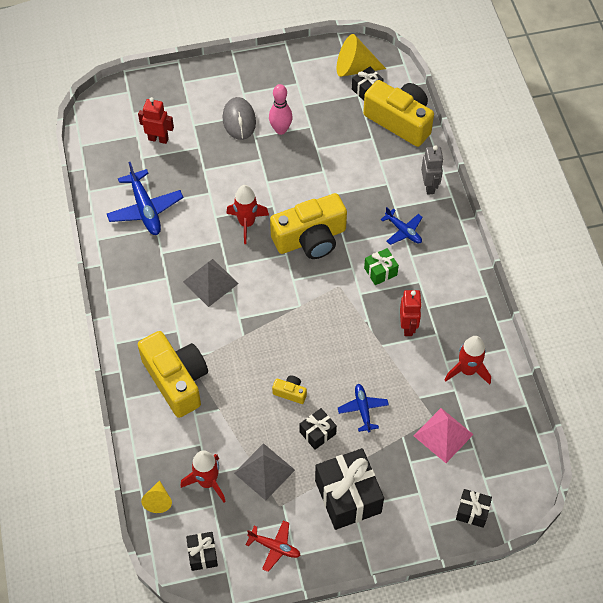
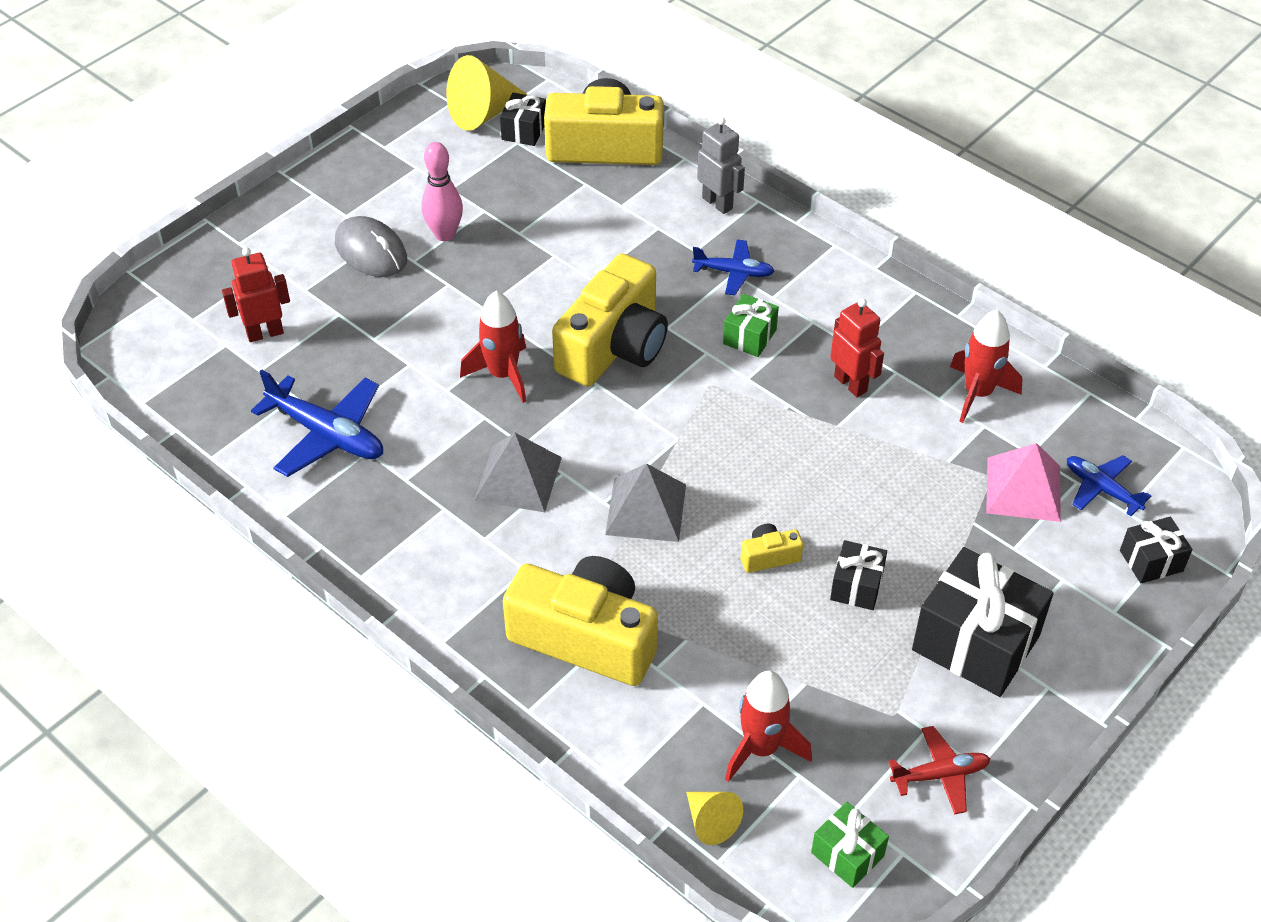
camera: 35 degrees left, 10 degrees down
black gift [186,532,218,571] -> green gift [811,802,889,888]
grey pyramid [234,443,295,501] -> grey pyramid moved to [605,463,686,542]
blue plane [338,384,389,433] -> blue plane moved to [1067,455,1151,516]

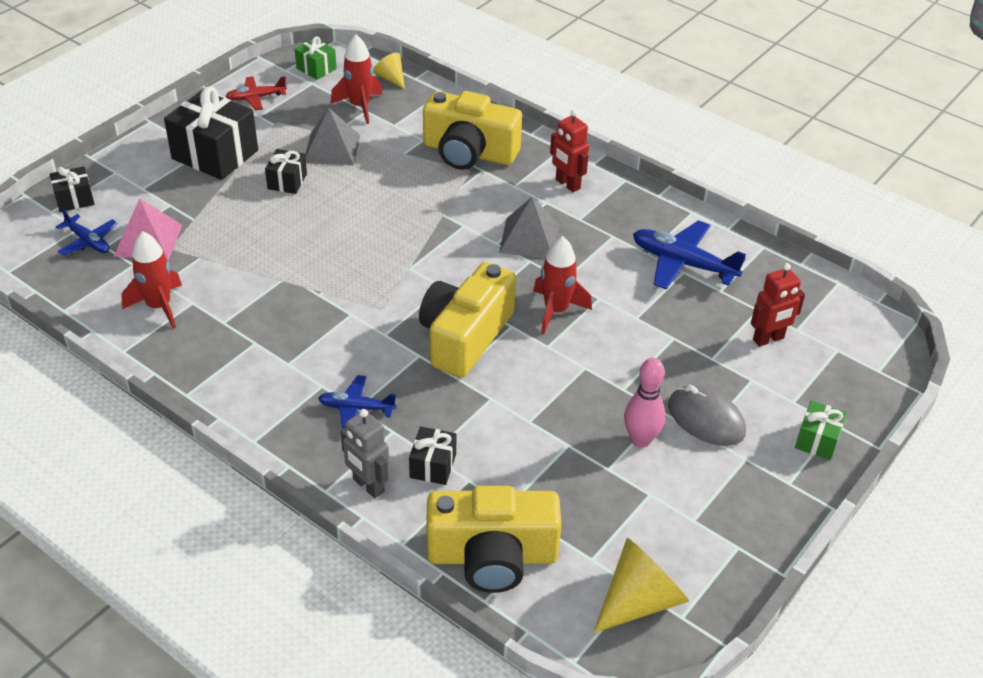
camera: 175 degrees right, 5 degrees down
black gift [500,93,546,146] -> black gift moved to [409,426,456,485]
grey pyramid [605,463,686,542] -> grey pyramid moved to [305,108,360,166]
green gift [723,294,779,357] -> green gift moved to [795,400,847,460]
yellow camera [741,524,803,573] -> none
red robot [830,298,884,397] -> red robot moved to [550,110,589,192]

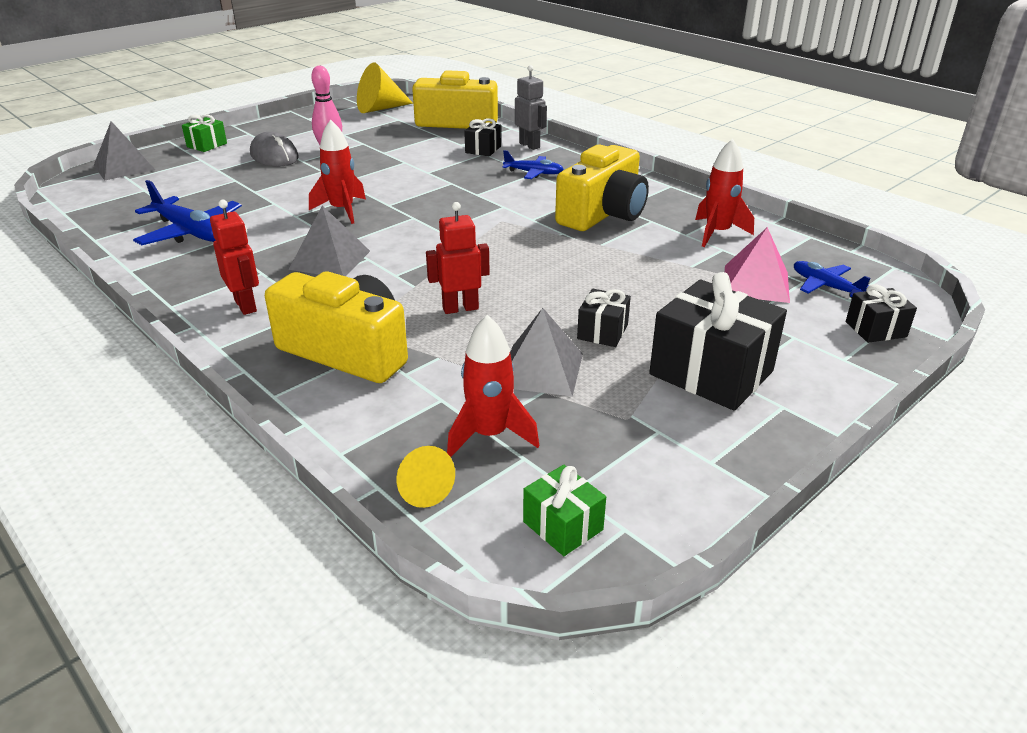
camera: 170 degrees left, 10 degrees down
red plane [225,76,287,110] -> none
yellow camera [419,262,516,378] -> yellow camera moved to [555,145,649,231]
red robot [751,263,805,347] -> red robot moved to [426,202,490,314]
none -> grey pyramid [94,121,155,181]

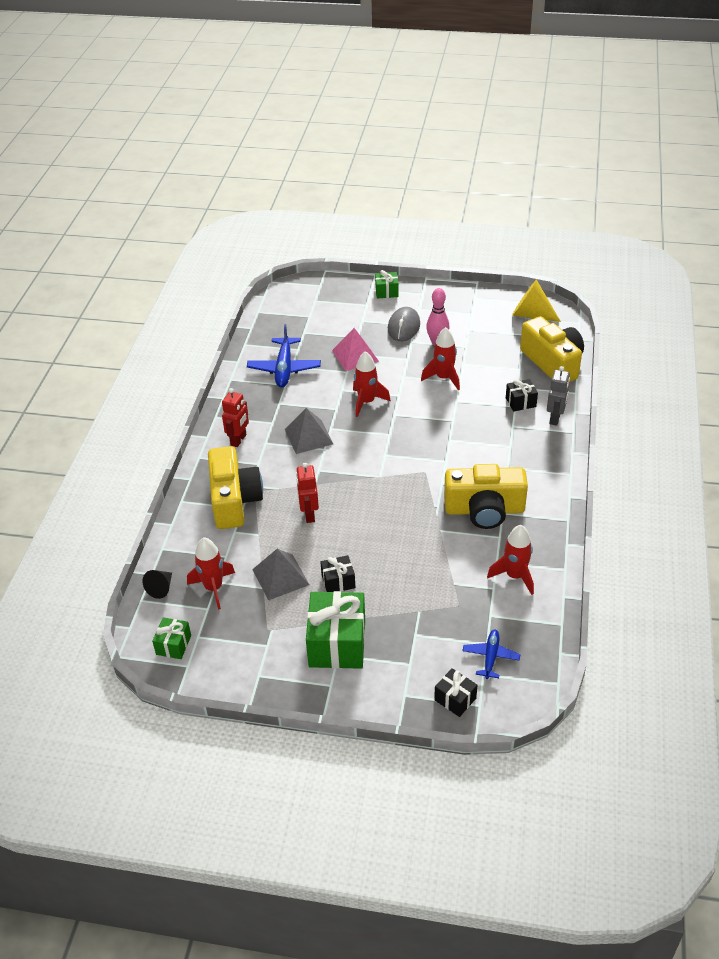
camera: 55 degrees right, 10 degrees up
grey pyramid [94,121,155,181] -> none
yellow cone [396,446,455,508] -> black cone [142,570,172,599]
red robot [426,202,490,314] -> red robot turned 135 degrees counterclockwise [296,462,319,523]
blue plane [503,150,564,179] -> none
black gift [649,272,787,411] -> green gift [306,591,365,669]
pink pyramid [725,227,790,303] -> pink pyramid moved to [332,328,379,371]
none -> red rocket [421,327,460,391]

